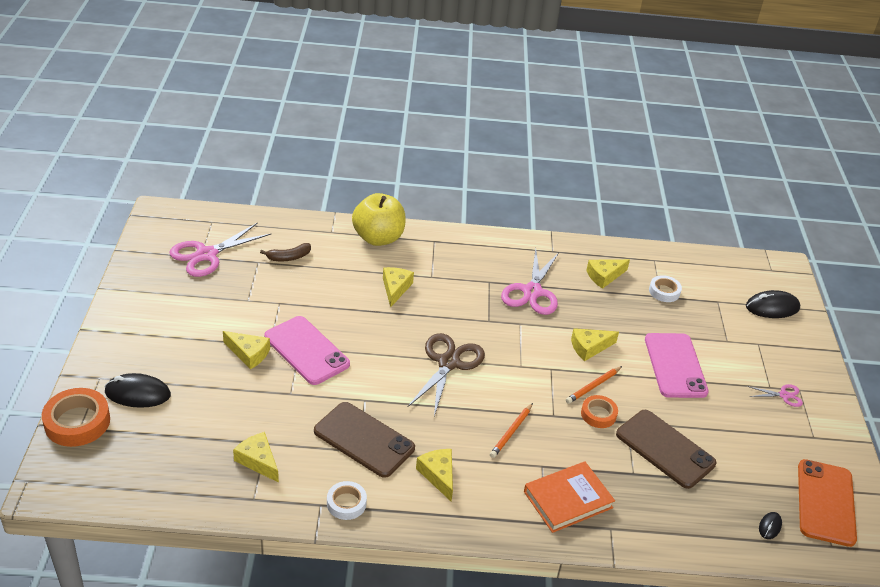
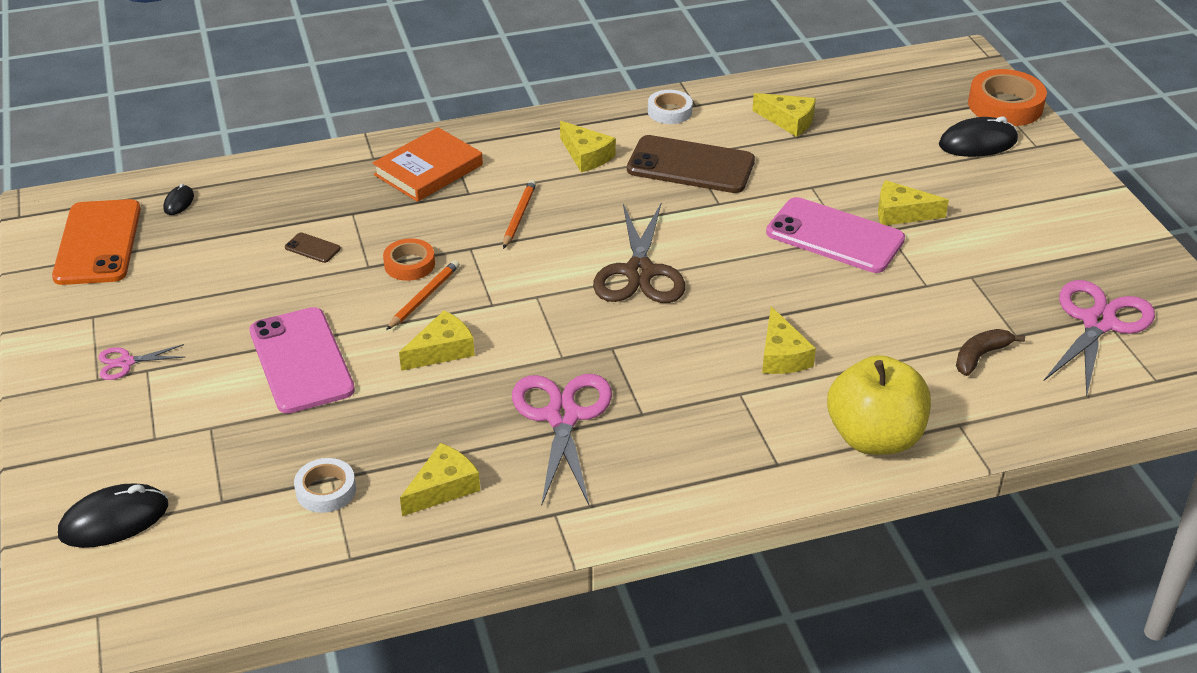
camera: 165 degrees right, 0 degrees up
brown phone [616,410,716,489] -> brown phone [285,232,341,263], size x0.40

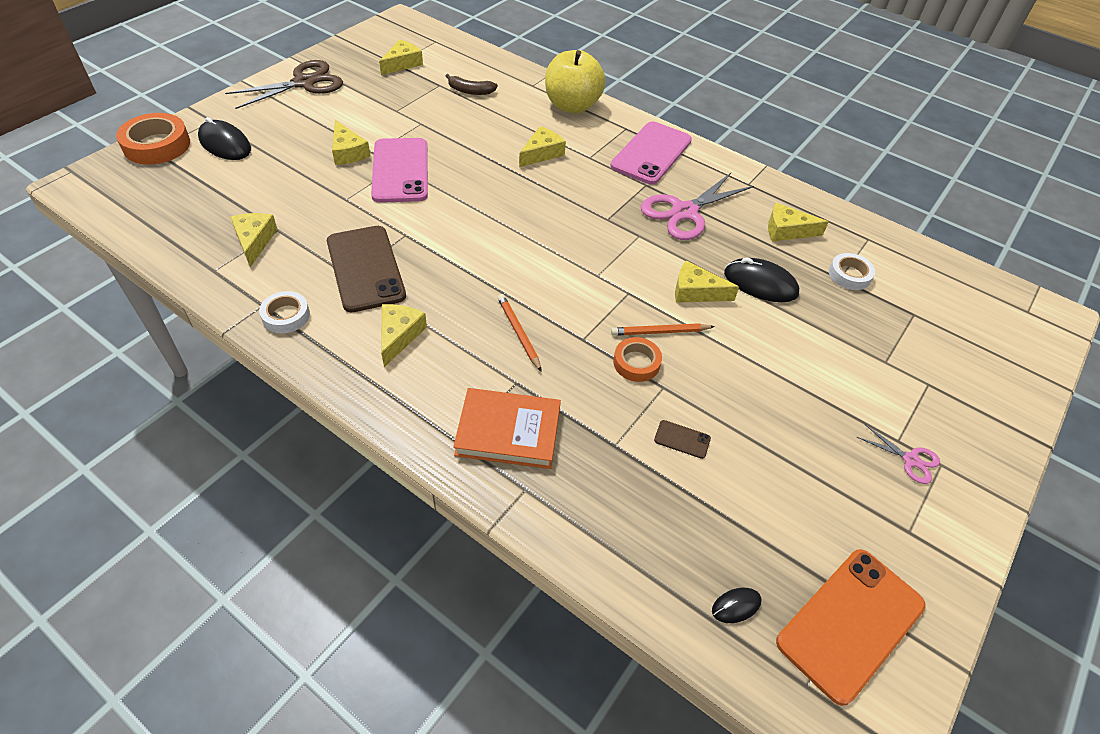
camera: 130 degrees left, 10 degrees up
black mouse [58,484,168,548] -> black mouse moved to [724,257,799,302]
pink phone [250,307,355,414] -> pink phone moved to [610,121,692,185]
brown phone [285,232,341,263] -> brown phone turned 60 degrees counterclockwise [654,420,711,459]
orange pencil [503,179,536,249] -> orange pencil turned 90 degrees clockwise [498,294,542,372]
brown scissors [593,204,685,303] -> brown scissors moved to [225,60,343,109]
pink scissors [1044,280,1155,398] -> yellow cheese [379,40,423,75]

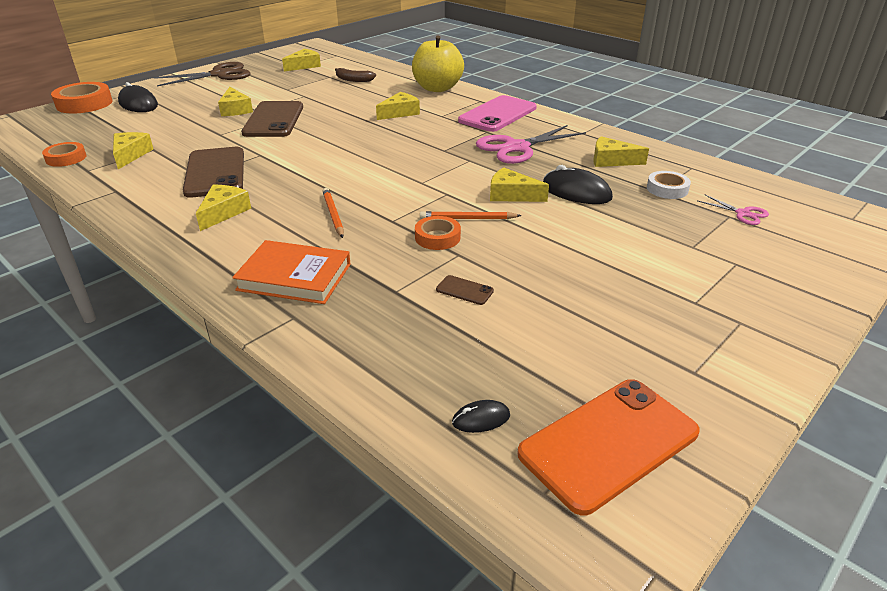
camera: 10 degrees right, 15 degrees down
white tape [259,291,310,334] -> none
pink phone [371,138,428,203] -> brown phone [241,101,303,137]
pink scissors [857,424,940,484] -> pink scissors moved to [698,194,769,225]
none -> orange tape [42,142,86,167]

